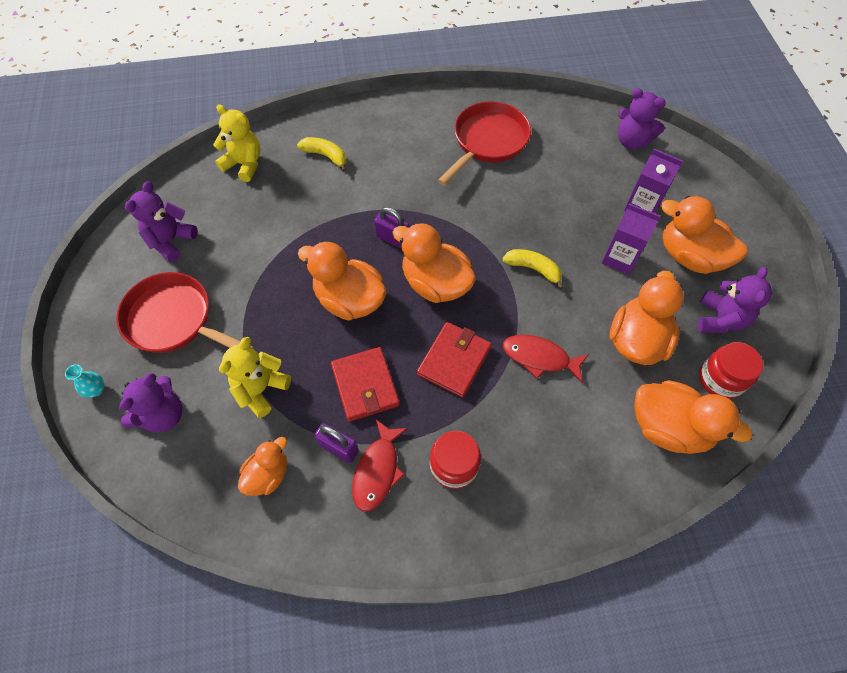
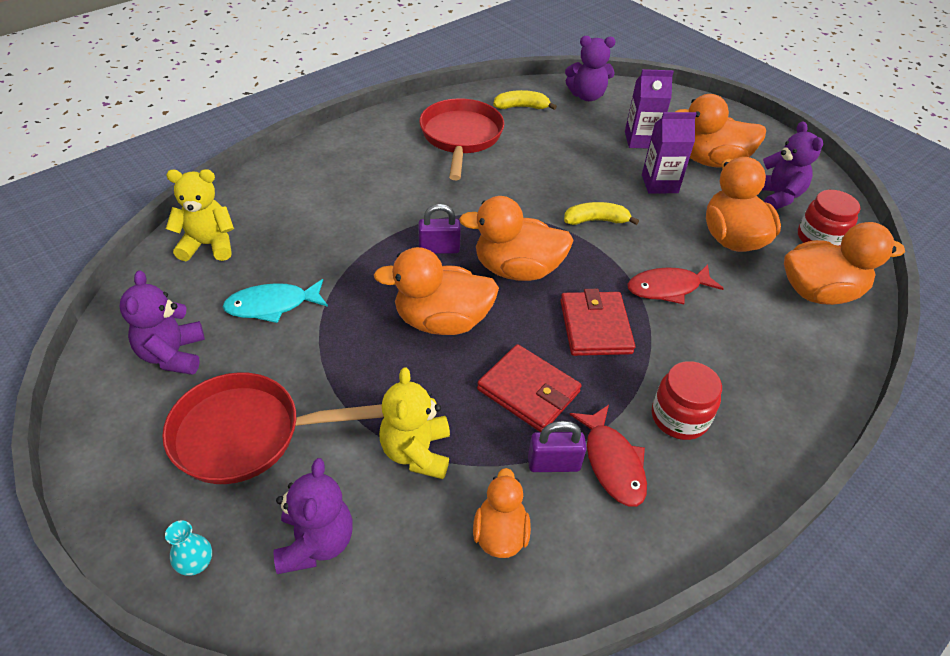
camera: 35 degrees left, 15 degrees down
yellow banana [297,137,346,172] -> yellow banana moved to [493,90,557,110]
none -> turquoise fish [223,279,328,323]

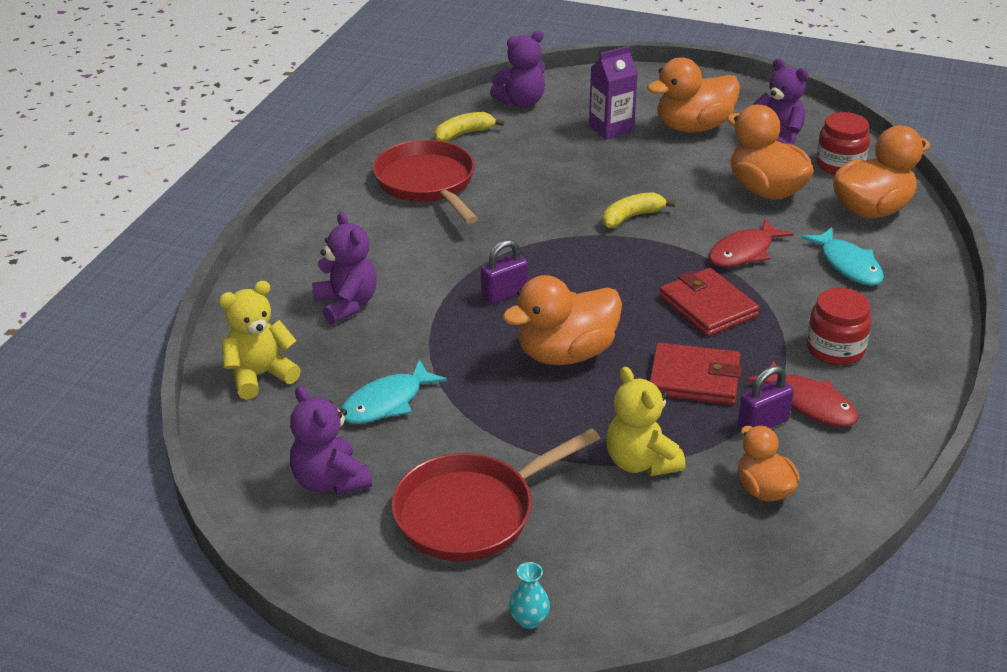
camera: 25 degrees left, 10 degrees down
purple teddy bear [273,458,353,574] -> purple teddy bear moved to [312,212,377,325]
orange duck [459,196,574,281] -> none
purple carton [642,112,697,194] -> none
none -> turquoise fish [801,227,884,286]

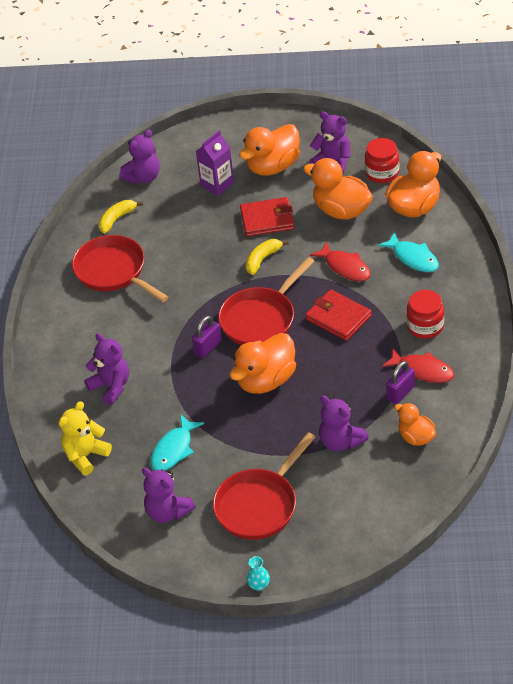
camera: 15 degrees left, 10 degrees up
turquoise vase [509,562,550,629] -> turquoise vase moved to [246,556,270,591]
yellow teddy bear [606,367,685,476] -> purple teddy bear [319,395,369,451]
red wallet [650,342,742,405] -> red wallet moved to [240,197,295,237]
red fish [709,219,794,267] -> red fish turned 75 degrees counterclockwise [310,241,371,281]
none -> red pan [218,257,314,345]

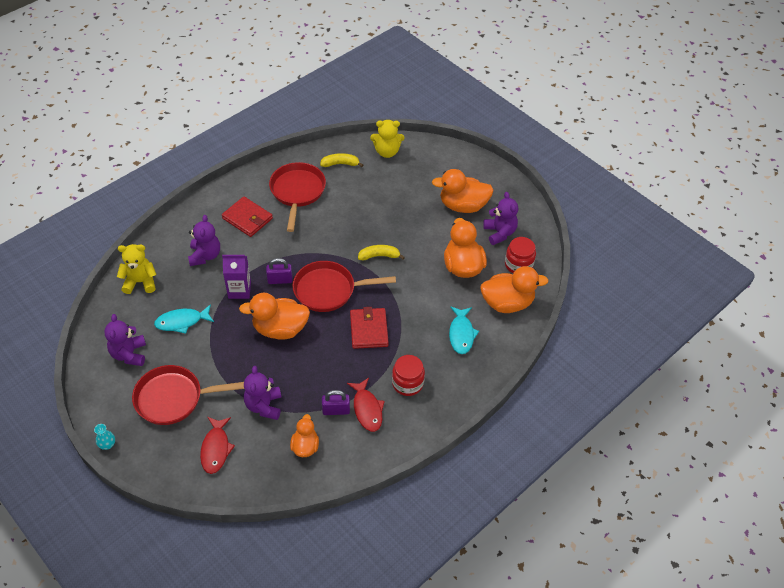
camera: 40 degrees right, 5 degrees up
purple teddy bear [119,130,160,184] -> yellow teddy bear [370,120,404,158]
purple carton [196,130,234,196] -> purple carton moved to [222,255,251,299]
red wallet [240,197,295,237] -> red wallet moved to [222,196,273,237]
red fish [310,241,371,281] -> red fish moved to [200,417,235,474]

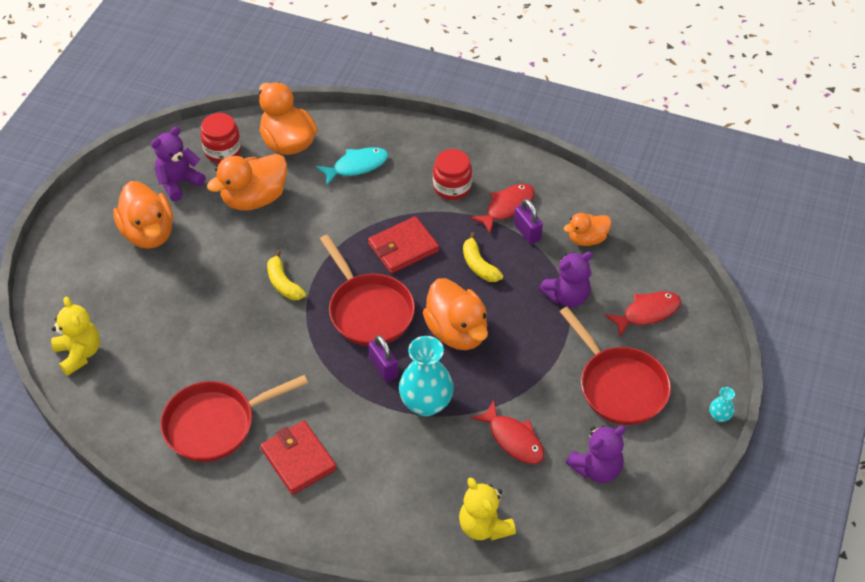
camera: 115 degrees left, 0 degrees up
turquoise fish [154,304,214,334] -> red fish [471,400,544,464]
purple teddy bear [188,215,220,266] -> none
red wallet [222,196,273,237] -> red wallet turned 45 degrees counterclockwise [260,421,337,495]
purple carton [222,255,251,299] -> turquoise vase [399,336,454,416]
yellow banana [320,153,363,167] -> yellow banana moved to [463,232,503,282]

